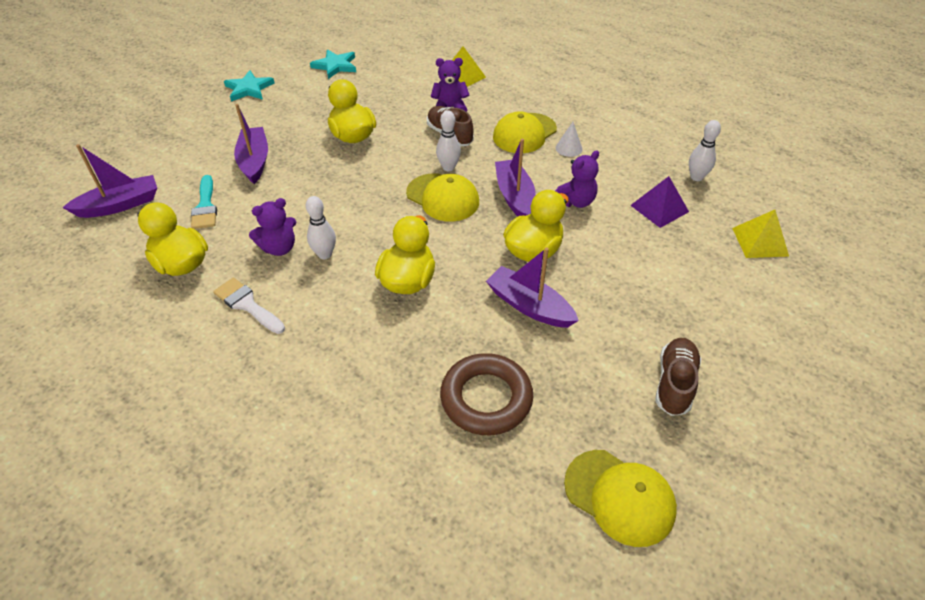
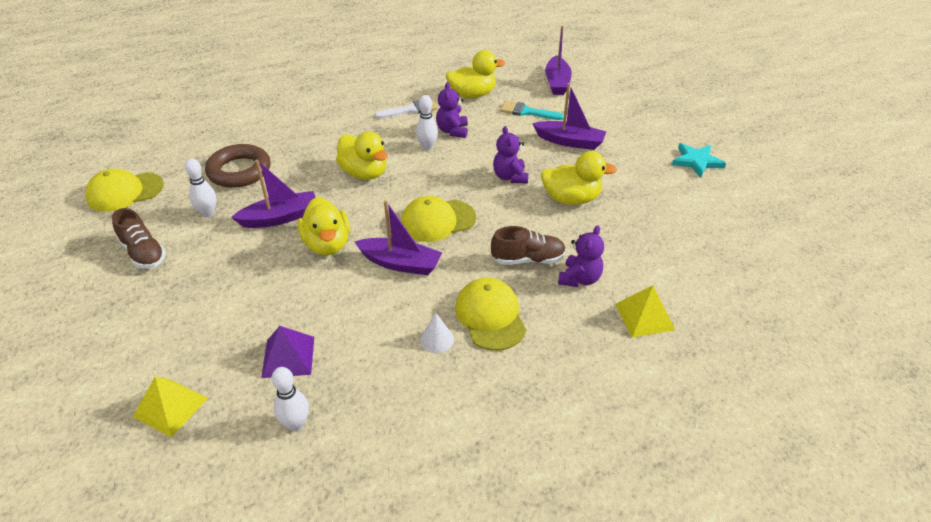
camera: 120 degrees right, 5 degrees down
turquoise star [310,49,356,79] -> none
white bowling pin [436,110,461,171] -> white bowling pin moved to [185,159,216,217]
purple teddy bear [555,151,599,208] -> purple teddy bear moved to [493,126,528,184]

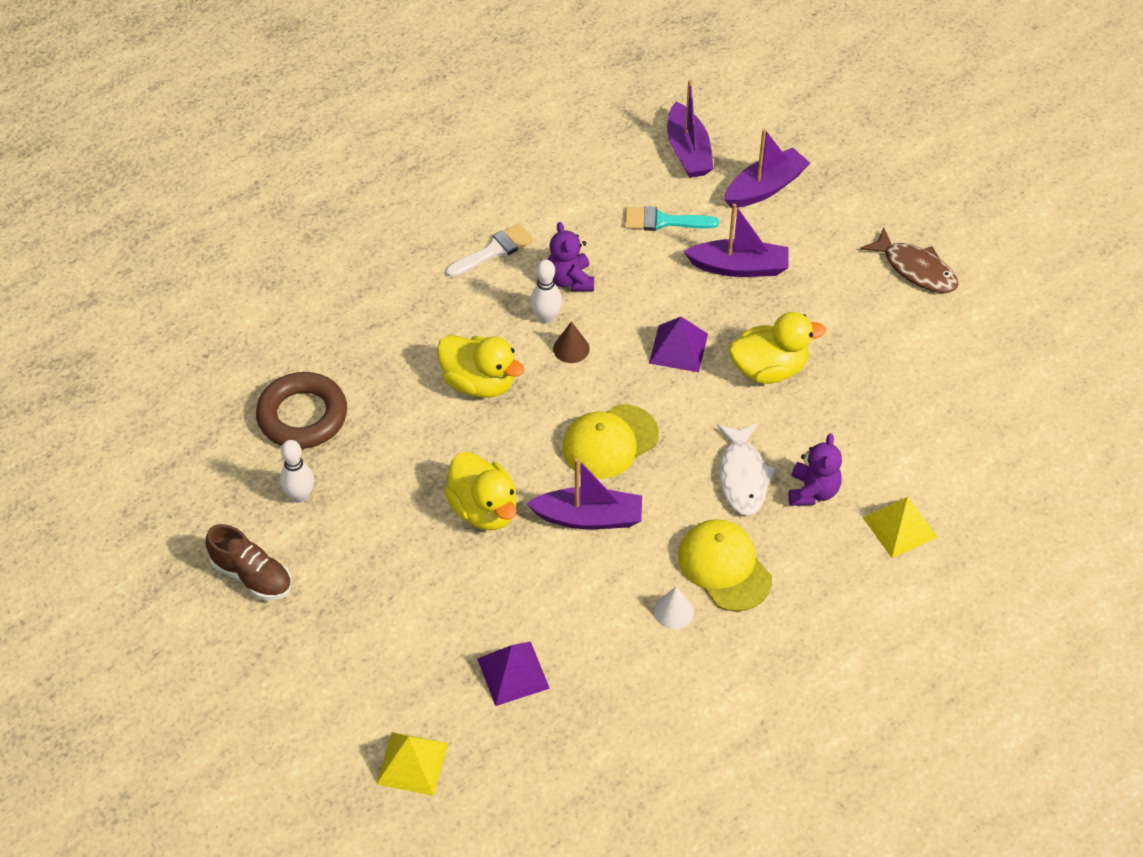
camera: 15 degrees left, 10 degrees up
yellow cap [85,169,164,212] -> none
purple boat [231,160,316,228] -> purple boat moved to [724,129,810,208]
white bowling pin [271,367,309,431] -> none
yellow duck [446,50,505,99] -> none
brown shoe [491,226,566,265] -> white fish [717,424,776,516]
purple teddy bear [493,126,528,184] -> purple pyramid [649,317,708,372]
turquoise star [672,143,726,178] -> brown fish [861,227,959,293]
none -> brown cone [553,321,590,363]

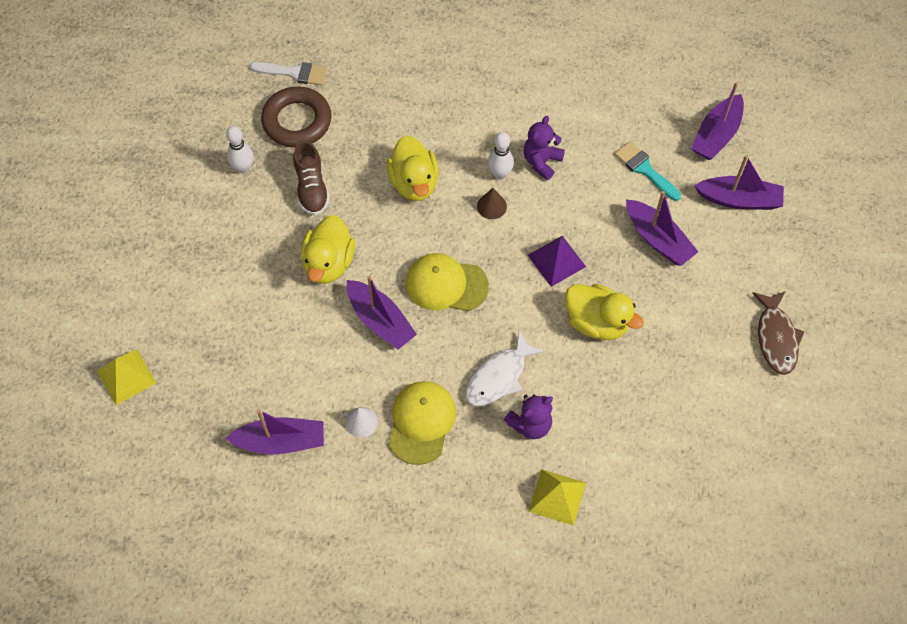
camera: 45 degrees right, 10 degrees up
brown shoe [206,524,291,600] -> brown shoe moved to [293,140,330,215]
white brush [446,223,533,277] -> white brush moved to [250,62,327,85]
purple pyramid [477,642,550,706] -> none
none -> purple boat [225,410,324,455]

